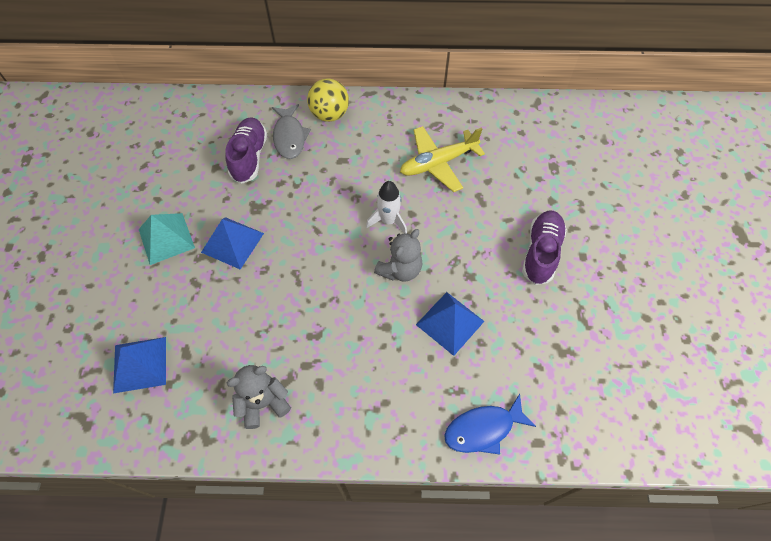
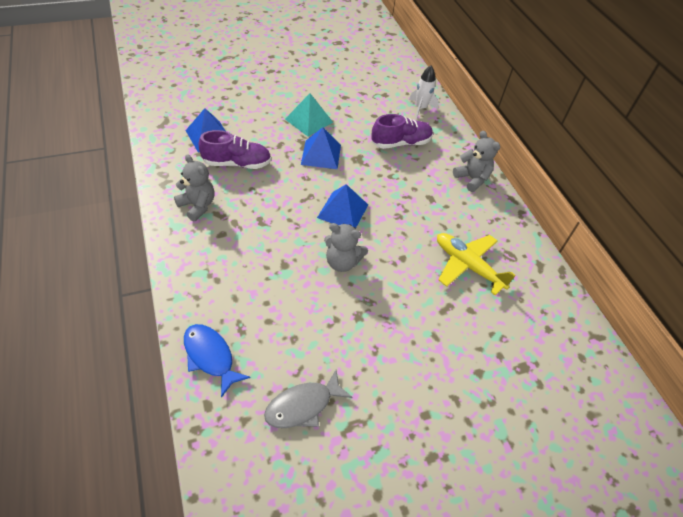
camera: 65 degrees right, 10 degrees down
grey fish [272,104,311,159] -> grey fish moved to [264,370,353,428]
yellow ball [307,78,349,122] -> grey teddy bear [453,131,500,192]
white rocket [366,181,407,234] -> white rocket moved to [409,66,439,119]
blue pyramid [416,292,485,356] -> blue pyramid moved to [317,184,368,228]
purple shoe [522,211,567,285] -> purple shoe moved to [199,130,271,169]

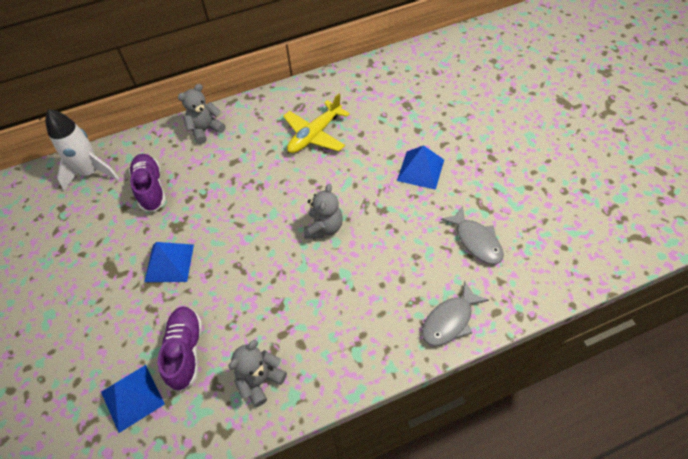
camera: 85 degrees left, 5 degrees up
blue fish [184,324,251,398] -> grey fish [422,281,489,346]
turquoise pyramid [285,93,333,137] -> none
blue pyramid [317,184,368,228] -> blue pyramid moved to [397,145,444,190]
white rocket [409,66,439,119] -> white rocket [45,109,119,190], size x1.55

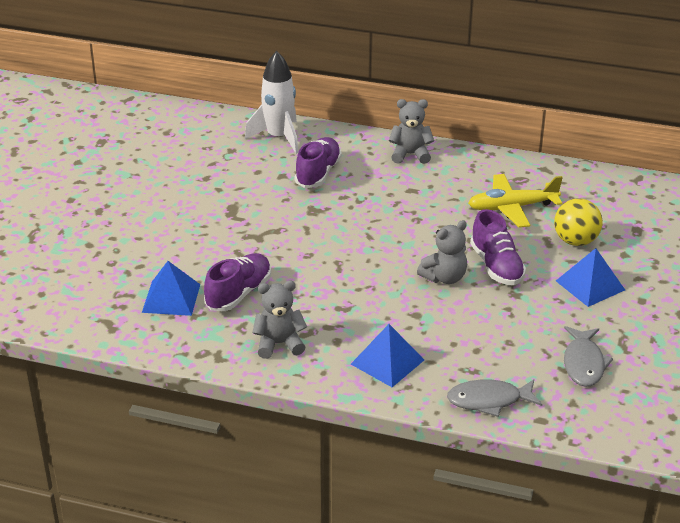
camera: 35 degrees right, 20 degrees down
blue pyramid [144,242,194,282] -> blue pyramid moved to [351,324,424,387]
none -> purple shoe [470,209,526,285]
none -> yellow ball [554,198,603,246]

